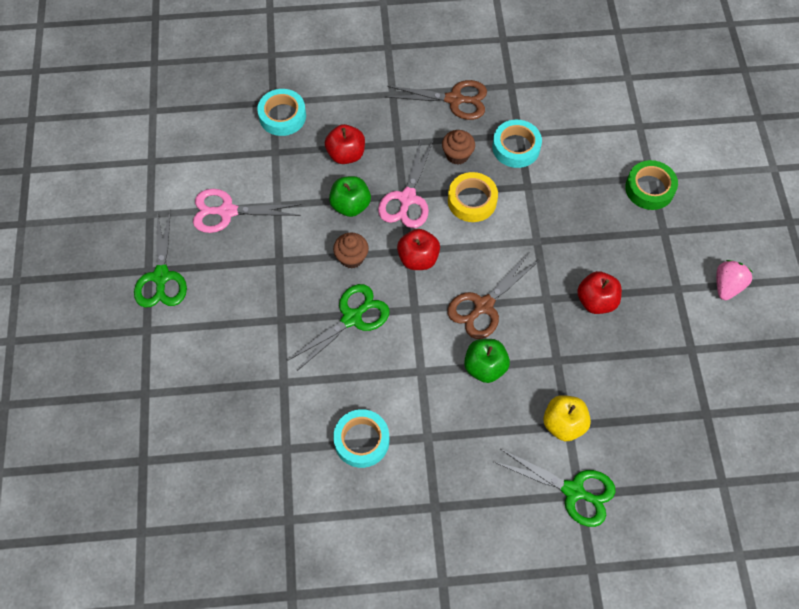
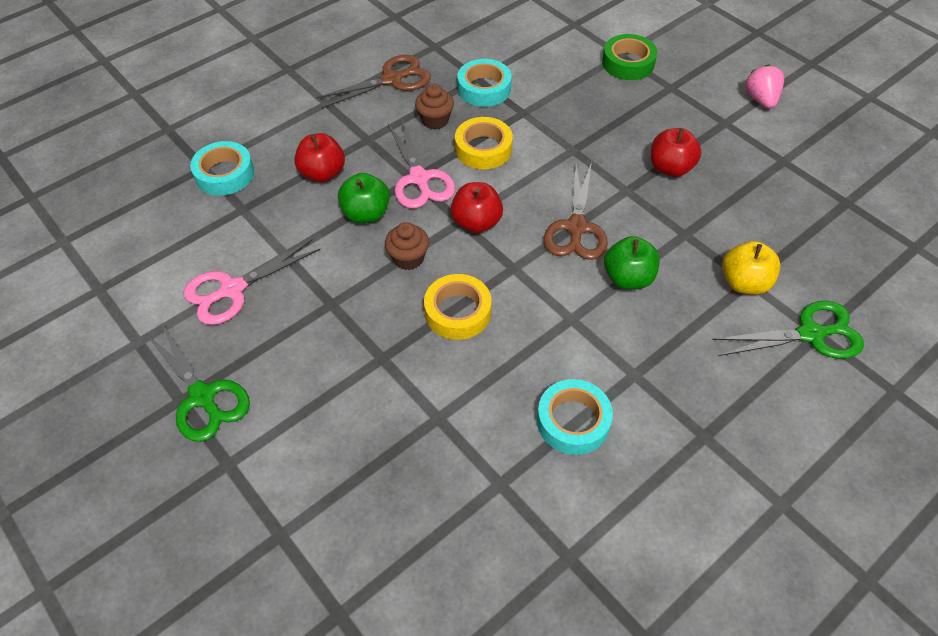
camera: 35 degrees left, 10 degrees down
green scissors [289,284,390,371] -> yellow tape [424,274,492,340]

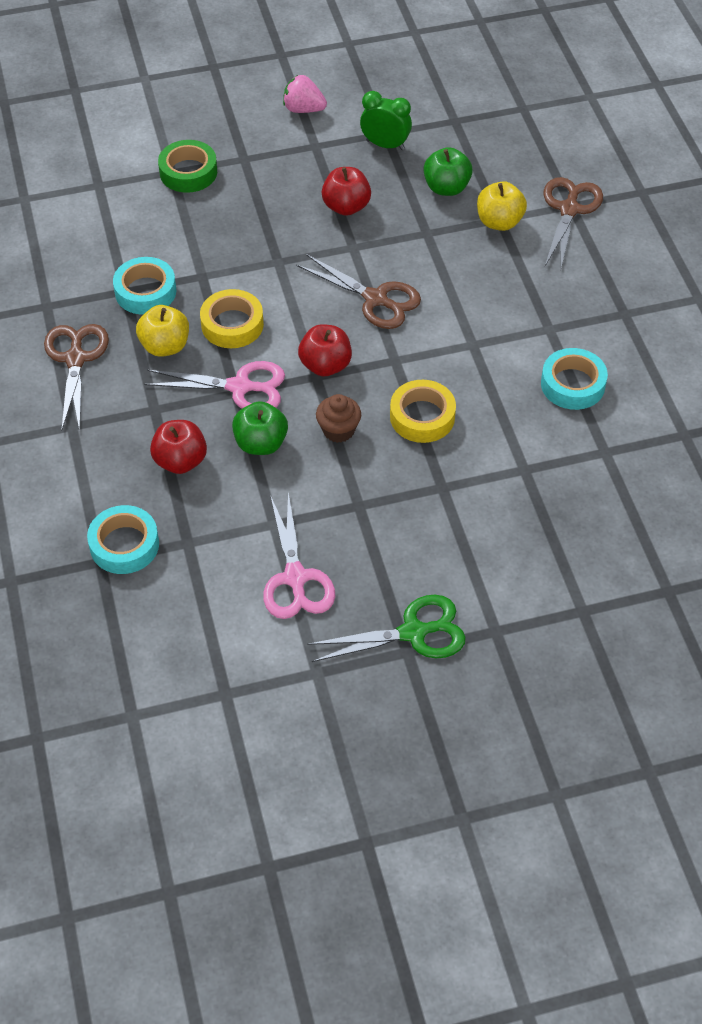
camera: 65 degrees left, 0 degrees up
brown cupcake [415,84,454,129] -> yellow apple [136,305,189,357]
green apple [604,236,660,289] -> green apple moved to [424,147,473,196]
green scissors [712,301,864,359] -> brown scissors [543,177,603,272]
none -> green clock [360,91,412,150]

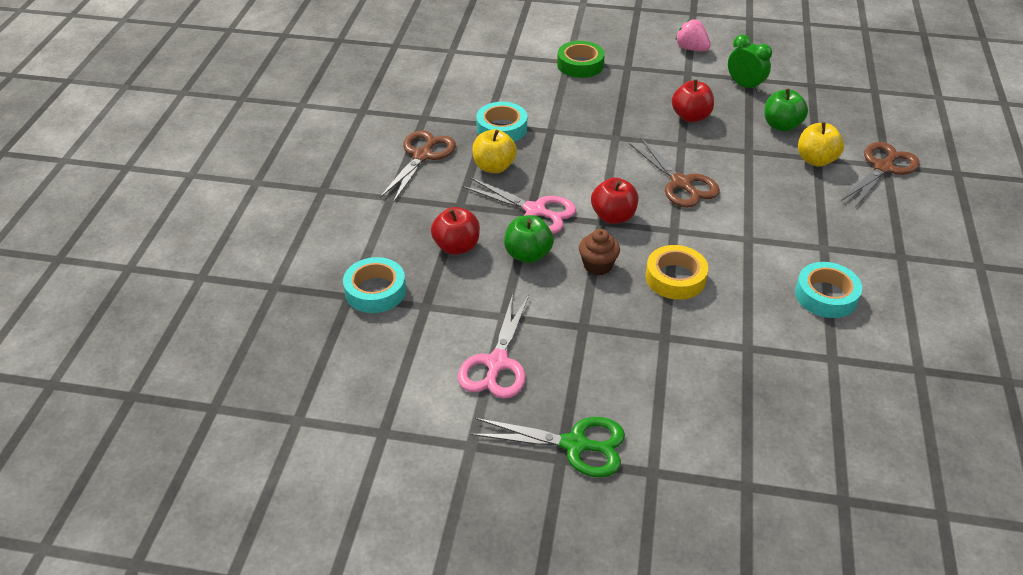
camera: 25 degrees right, 10 degrees down
yellow tape [200,289,264,348] -> none

